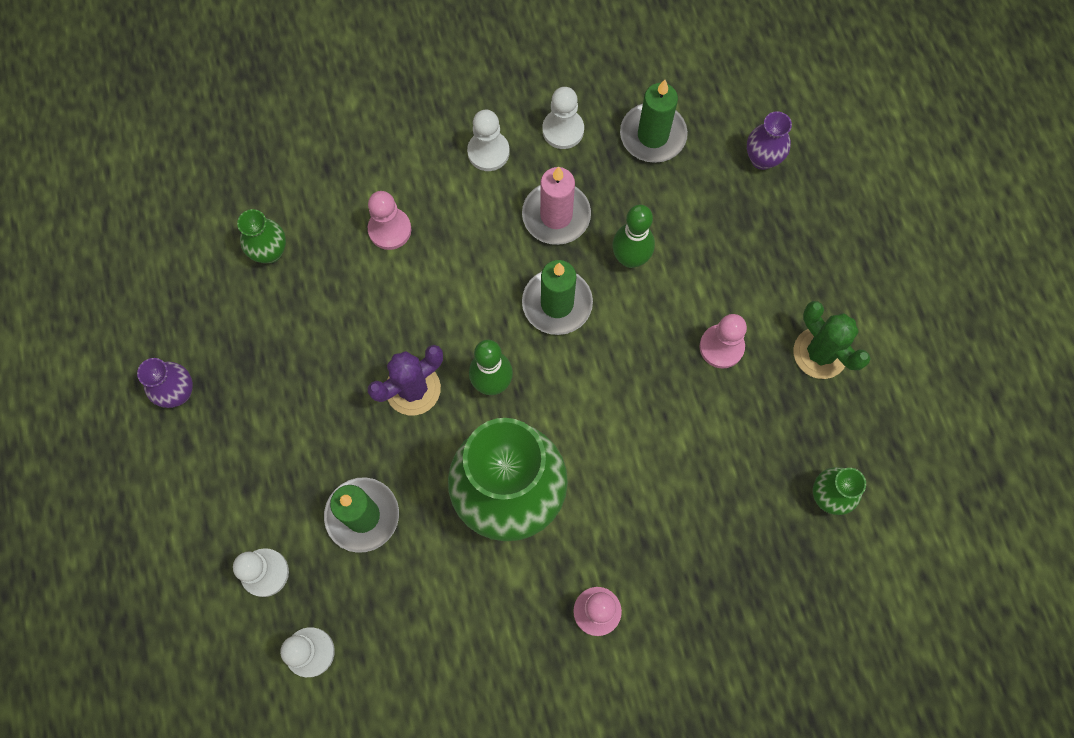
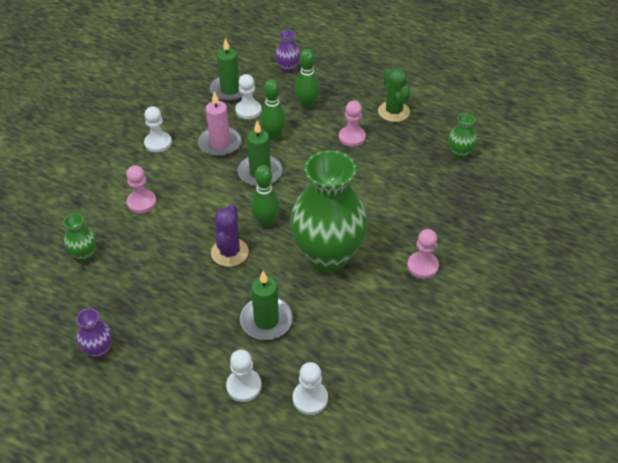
camera: 45 degrees left, 25 degrees down
white pawn [542,87,584,149] -> white pawn moved to [235,74,261,119]
green cactus [794,301,871,379] -> green cactus turned 60 degrees clockwise [378,68,410,122]
none -> green bowling pin [295,49,320,109]

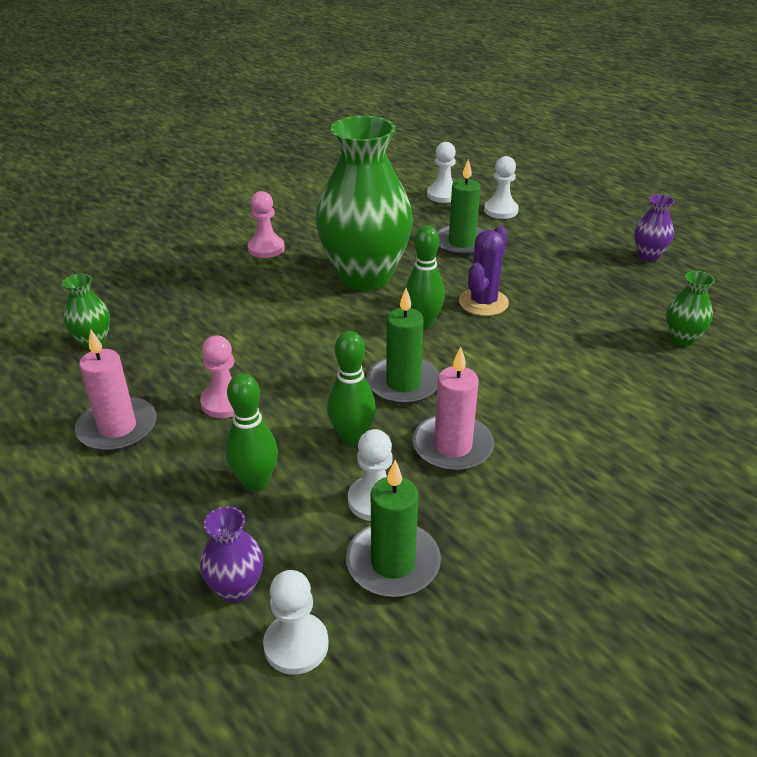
camera: 160 degrees left, 10 degrees down
pink pawn [126,165,157,213] -> none
white pawn [144,106,172,153] -> white pawn moved to [263,570,329,675]
green cactus [378,68,410,122] -> pink candle [75,330,157,452]

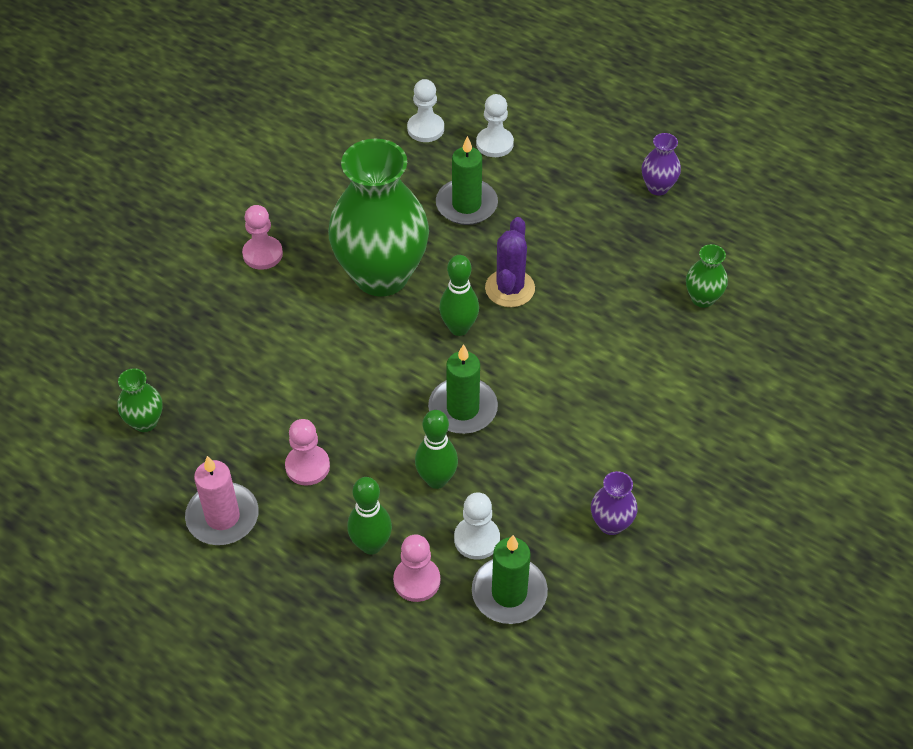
camera: 15 degrees left, 15 degrees up
purple vase [200,506,263,603] -> purple vase moved to [591,471,637,535]
white pawn [263,570,329,675] -> none
pink candle [413,347,494,472] -> none
none -> pink pawn [393,535,440,602]

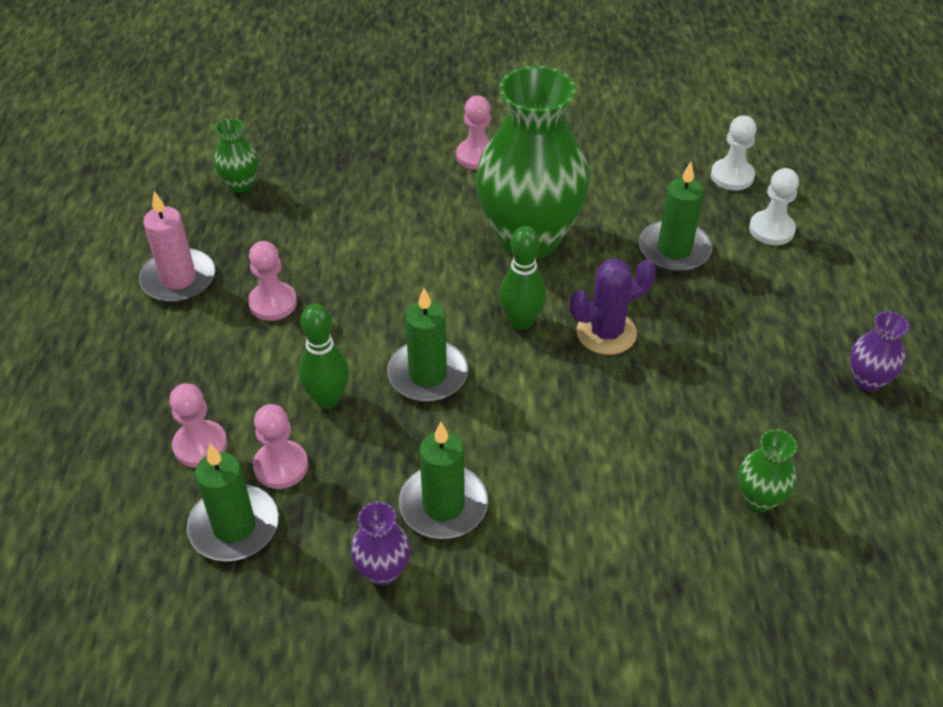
camera: 55 degrees right, 5 degrees down
green bowling pin [347,477,392,555] -> none
white pawn [454,492,500,560] -> pink pawn [253,404,308,489]
none -> green candle [399,422,488,539]

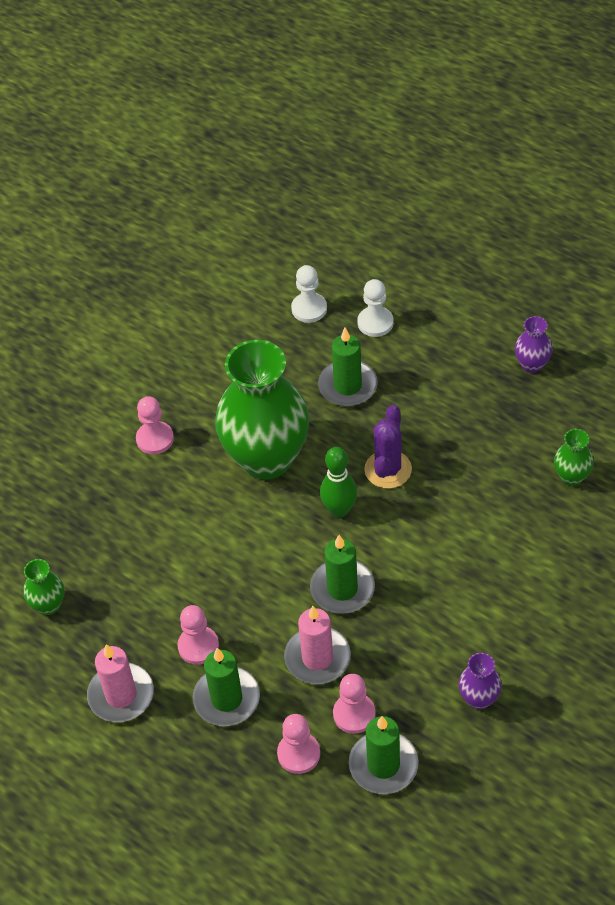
camera: 50 degrees left, 5 degrees up
green bowling pin [299,304,349,409] -> pink candle [284,606,351,684]
green candle [399,422,488,539] -> green candle moved to [193,648,260,726]

